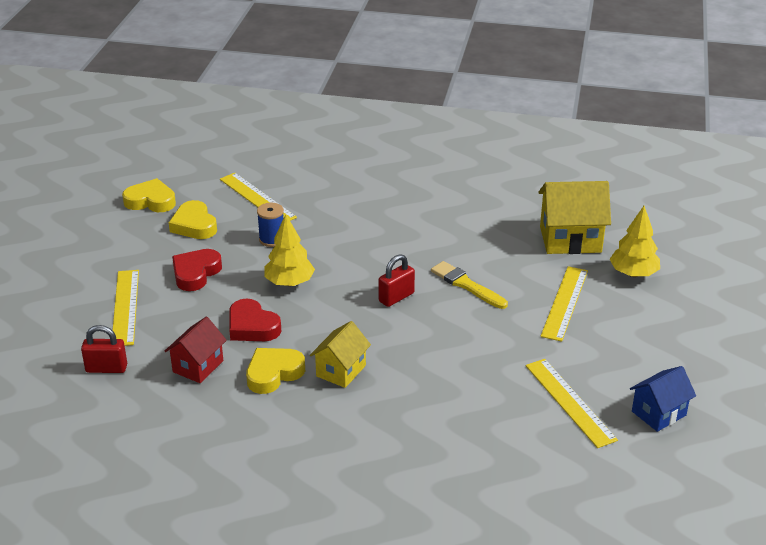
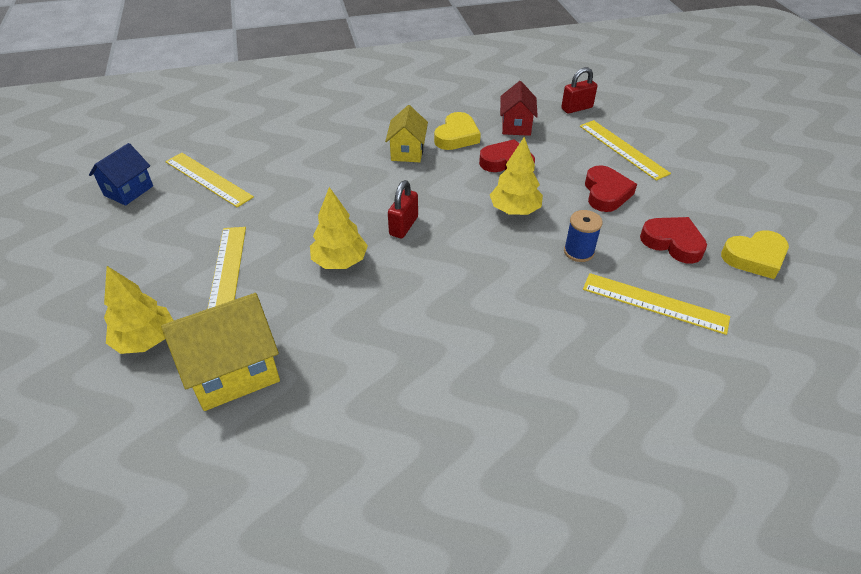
camera: 155 degrees right, 10 degrees up
yellow heart [169,200,217,239] -> red heart [640,217,707,264]
yellow brush [431,261,508,309] -> yellow tree [310,187,368,269]

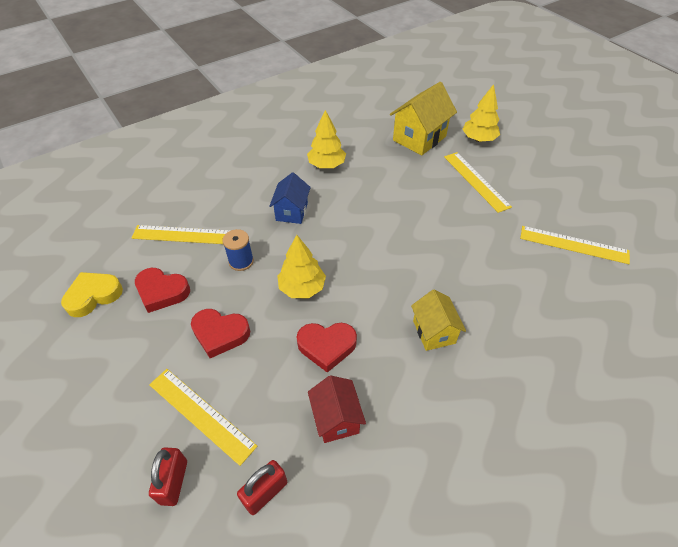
camera: 160 degrees right, 5 degrees up
blue house [89,143,153,206] -> blue house moved to [269,172,311,224]
yellow tree [310,187,368,269] -> yellow tree moved to [307,110,346,168]
red padlock [388,180,418,238] -> red padlock moved to [149,448,187,506]
yellow heart [434,112,481,150] -> none
red heart [585,165,637,212] -> red heart turned 60 degrees counterclockwise [191,309,250,358]

